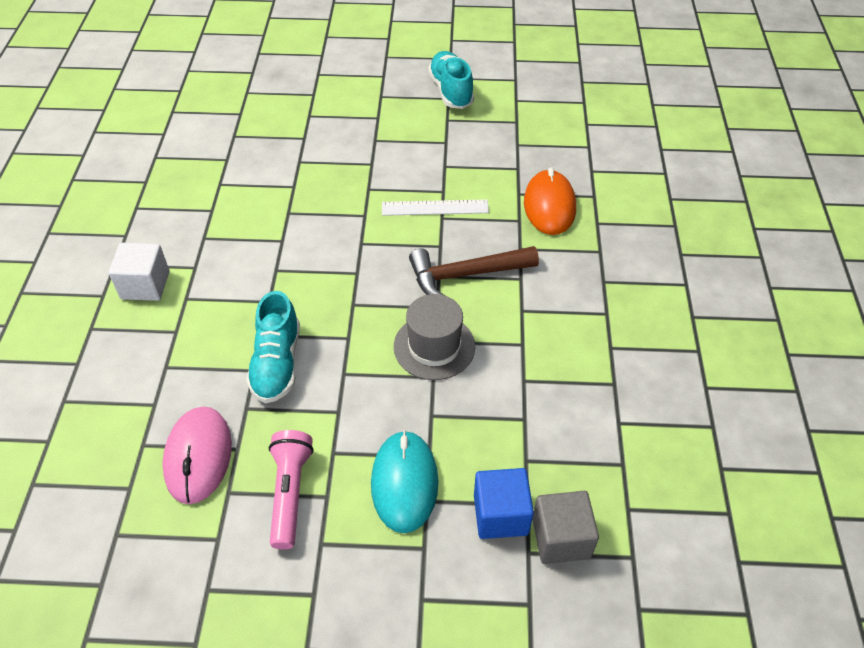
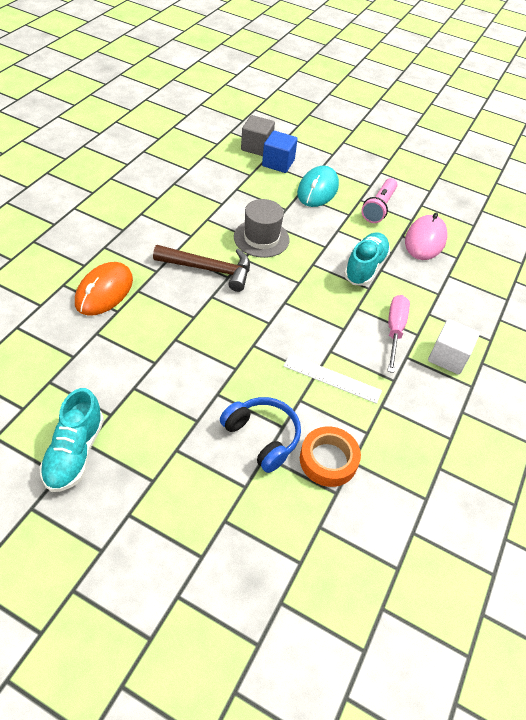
camera: 160 degrees left, 0 degrees up
white ruler [382,200,489,216] -> white ruler moved to [284,354,382,404]
none -> blue headphones [220,397,301,473]
none -> orange tape [300,426,361,487]
none -> pink screwdriver [387,295,410,373]

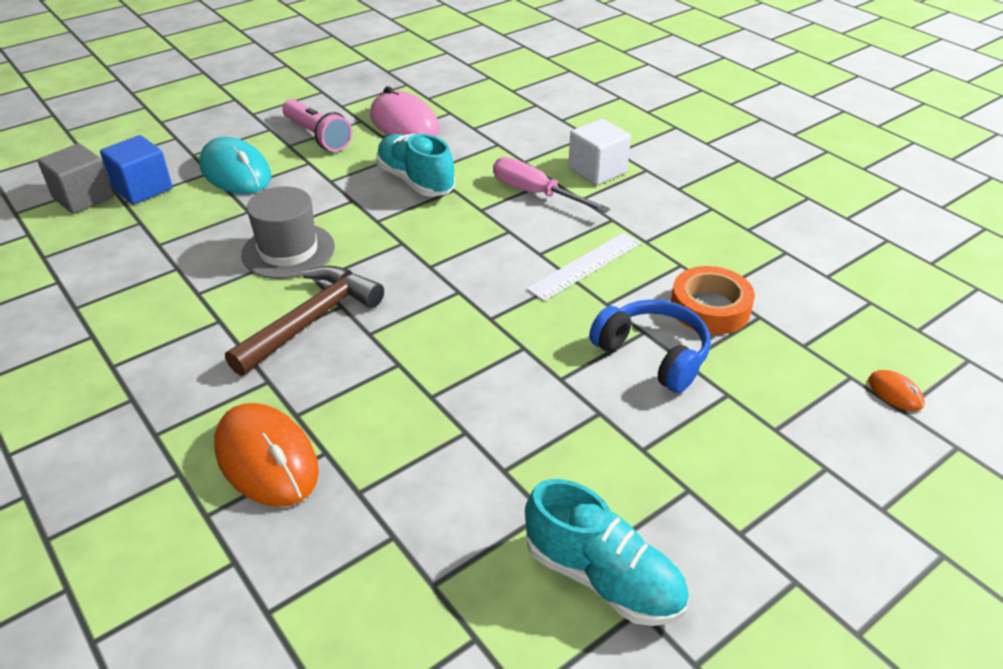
camera: 60 degrees left, 10 degrees down
blue headphones [220,397,301,473] -> blue headphones turned 60 degrees clockwise [589,299,711,393]
none -> orange mouse [868,370,924,411]

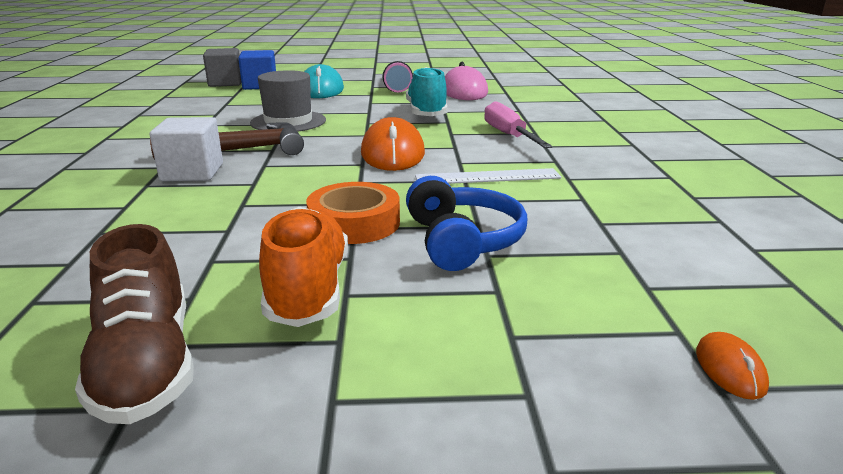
camera: 35 degrees right, 15 degrees down
orange mouse [214,403,319,507] -> orange mouse moved to [361,117,425,171]
turquoise shoe [525,479,689,626] -> brown shoe [75,224,194,424]
white cube [568,119,631,185] -> white cube moved to [150,117,223,181]
orange tape [671,266,755,334] -> orange tape moved to [306,182,400,244]
none -> orange shoe [259,207,348,327]

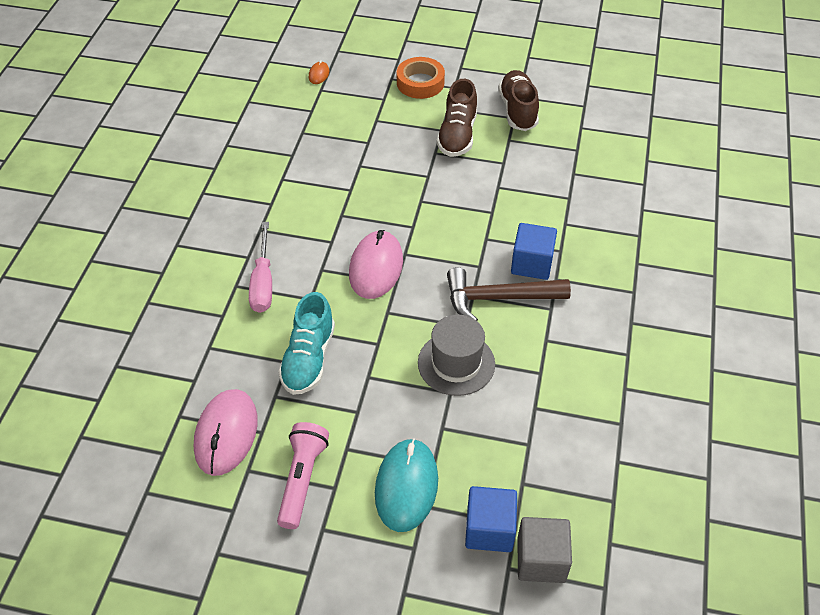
camera: 165 degrees left, 25 degrees up
white cube [150,117,223,181] -> blue cube [511,223,557,280]
orange shoe [259,207,348,327] -> brown shoe [437,79,477,157]
orange tape [306,182,400,244] -> orange tape moved to [397,57,445,99]
orange mouse [361,117,425,171] -> pink mouse [349,230,403,299]
blue headphones [406,176,528,271] -> none
white ruler [415,168,561,184] -> none

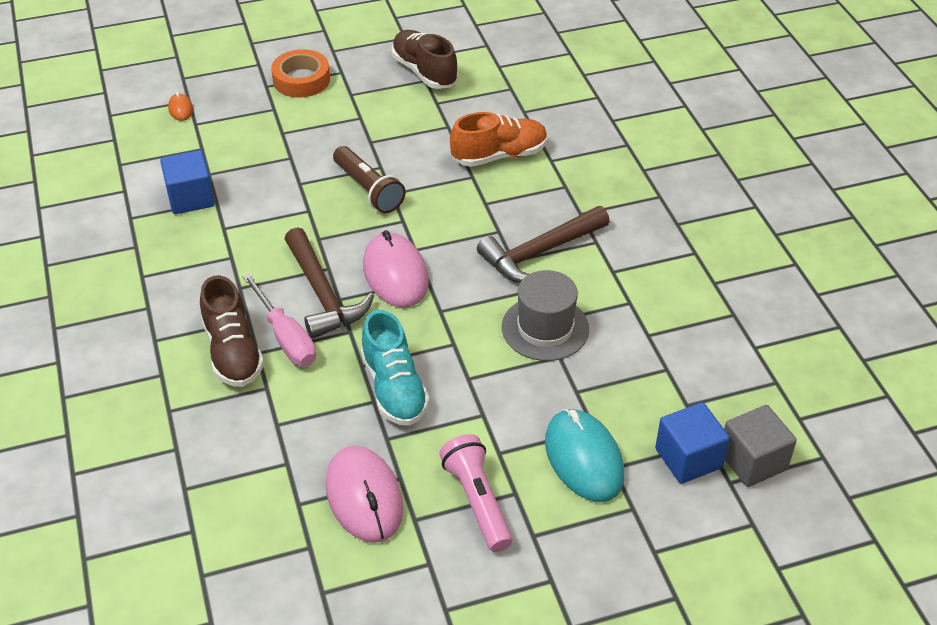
camera: 30 degrees left, 5 degrees down
brown shoe [437,79,477,157] -> brown shoe moved to [200,275,264,387]
blue cube [511,223,557,280] -> blue cube moved to [160,150,215,214]
none -> brown hammer [285,227,374,339]
none -> brown flashlight [333,146,406,213]
none -> orange shoe [450,112,548,167]

